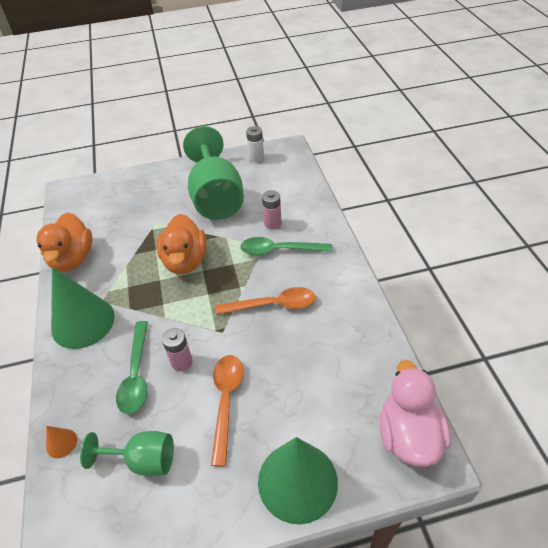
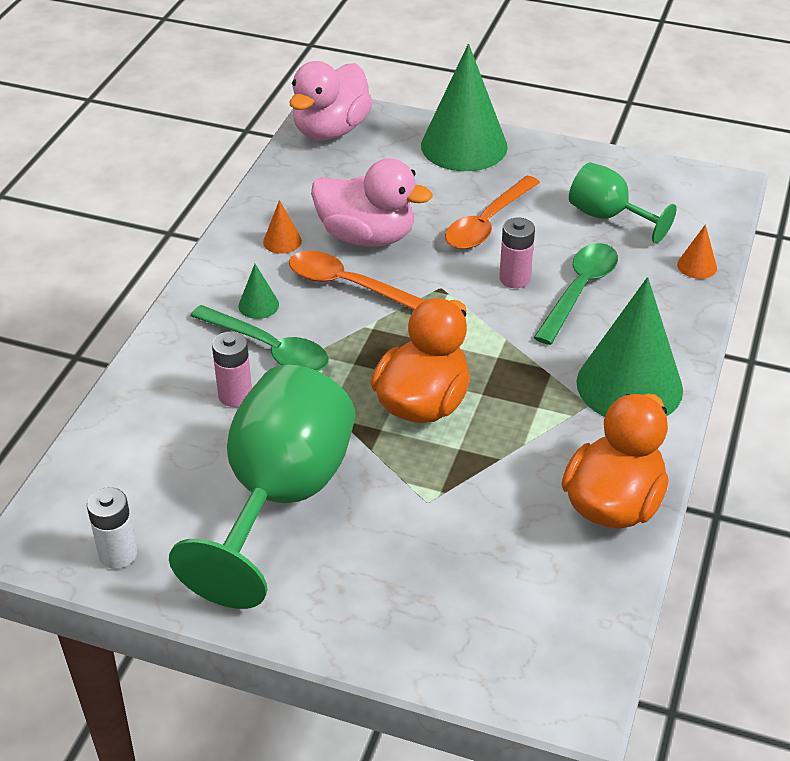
camera: 150 degrees left, 5 degrees down
none -> green cone [238,264,279,319]
none -> orange cone [263,200,302,254]
none -> pink duck [311,158,432,247]

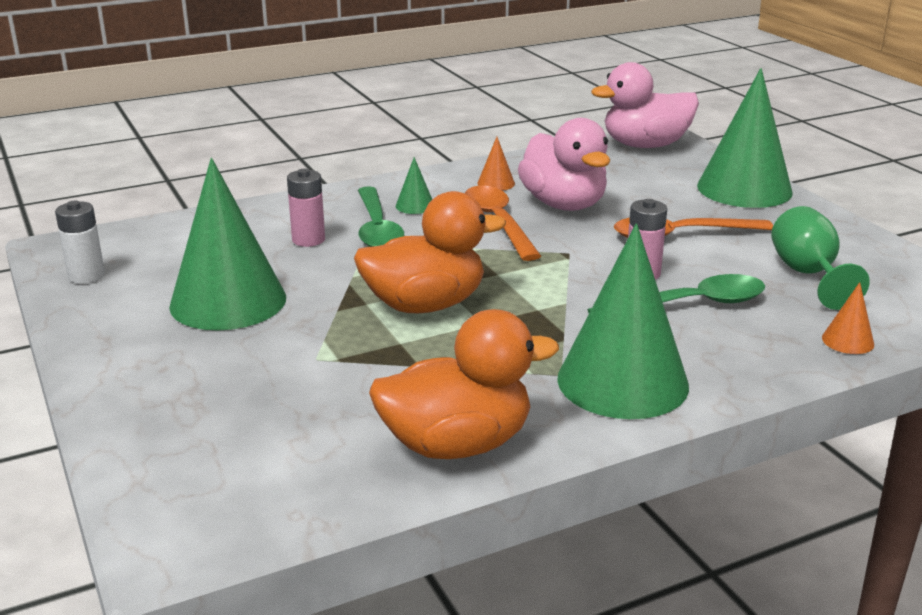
camera: 45 degrees right, 15 degrees down
green goblet [169,365,356,609] -> green cone [169,158,286,330]

